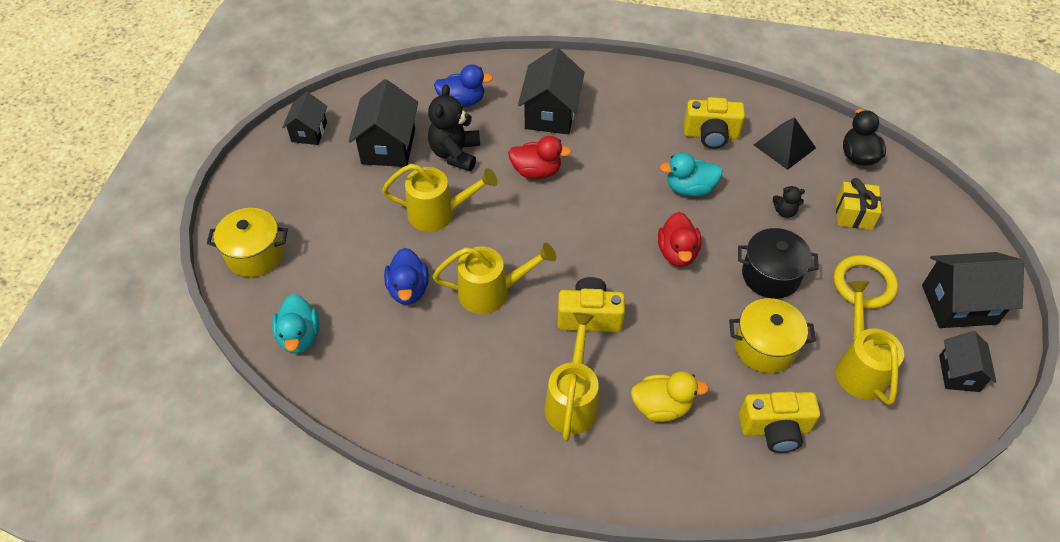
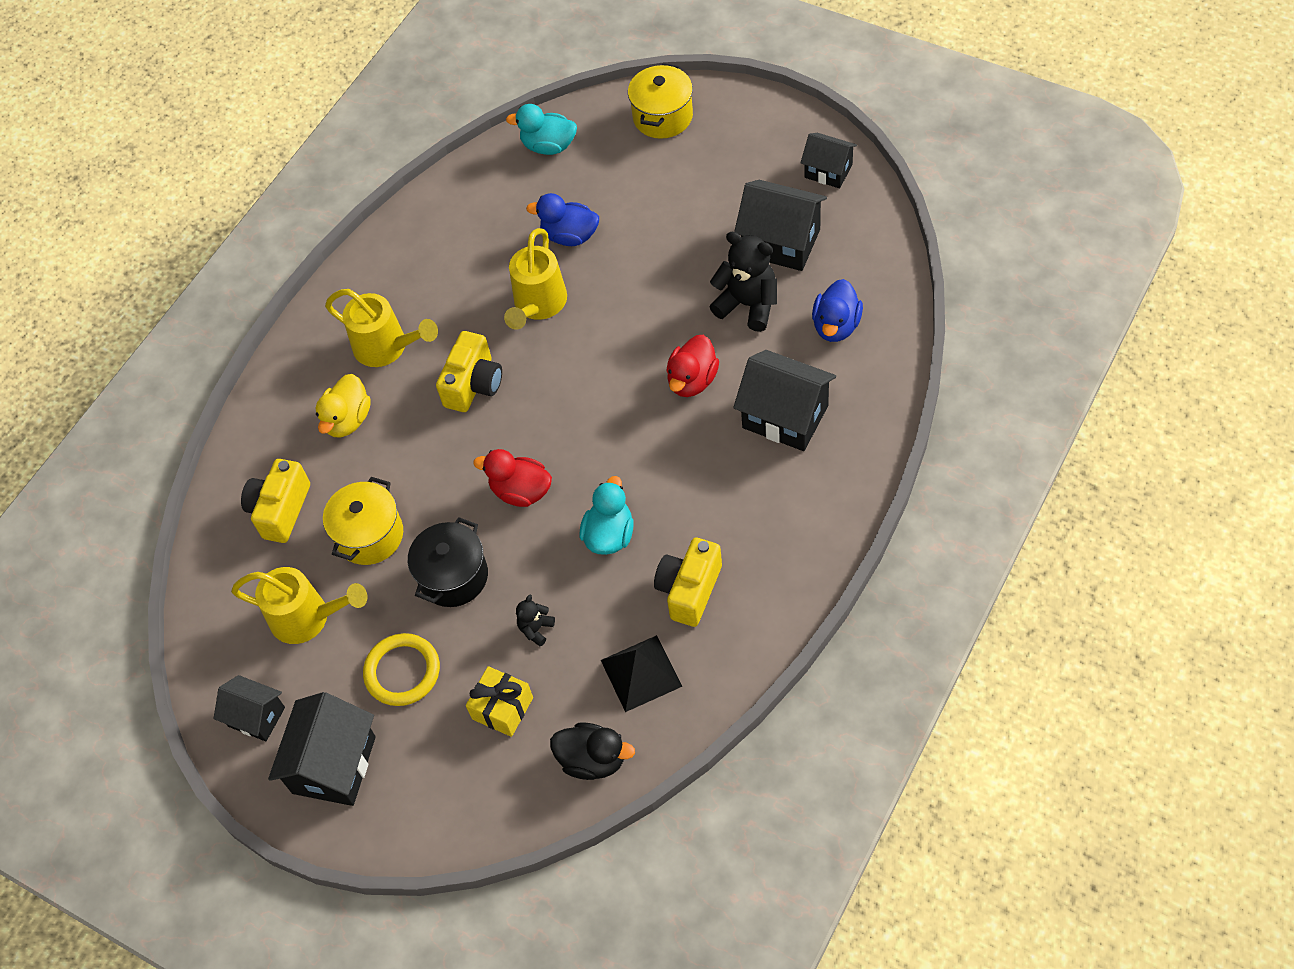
camera: 115 degrees right, 5 degrees up
yellow watering can [382,164,497,232] -> none

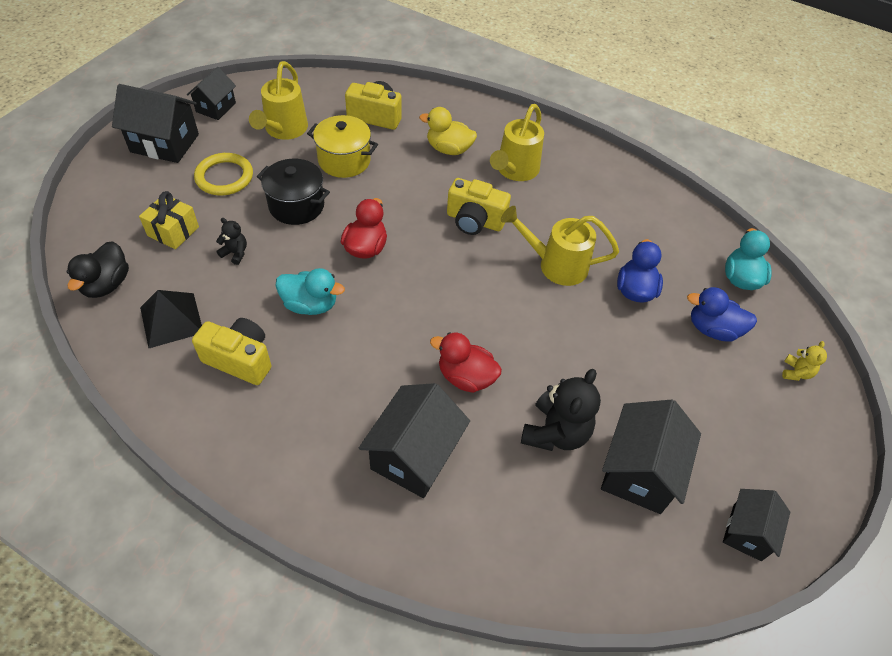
camera: 80 degrees right, 5 degrees down
yellow pot [628,63,693,139] -> yellow teddy bear [782,341,827,381]
blue duck [812,279,863,342] -> blue duck moved to [687,287,757,341]

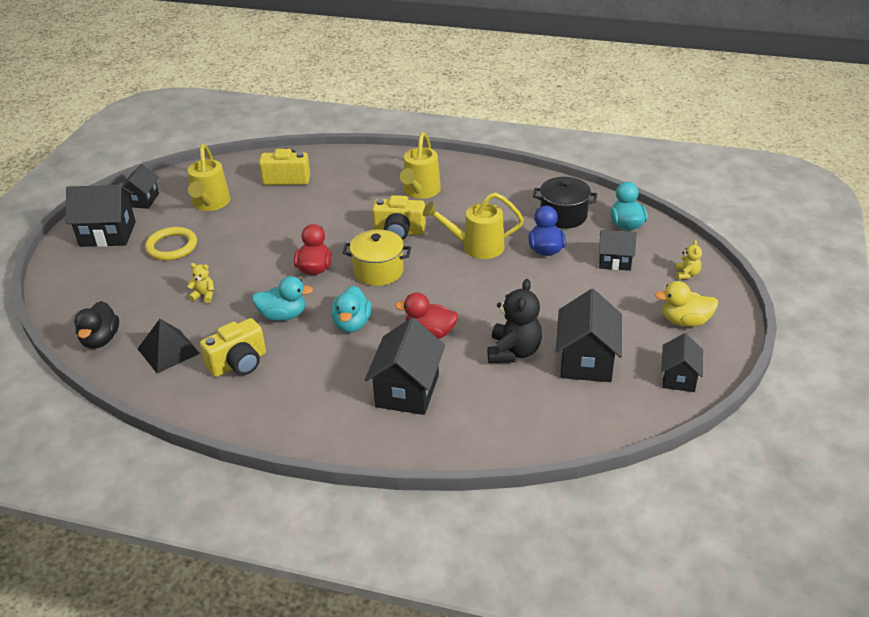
camera: 10 degrees left, 15 degrees down
yellow gift [139,191,199,249] -> none
yellow camera [192,318,272,385] -> yellow camera turned 135 degrees clockwise [200,318,266,377]
black teddy bear [216,218,247,265] -> yellow teddy bear [187,263,214,303]
black pot [257,159,330,225] -> black pot moved to [533,177,597,229]
yellow pot [307,115,378,178] -> yellow pot moved to [342,230,411,286]
yellow duck [419,107,477,155] -> yellow duck moved to [655,281,718,327]
blue duck [687,287,757,341] -> black house [599,230,637,271]
none -> turquoise duck [331,286,371,333]

